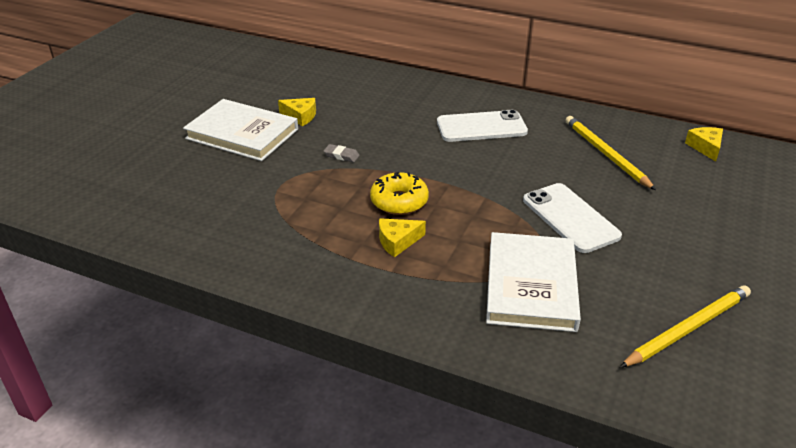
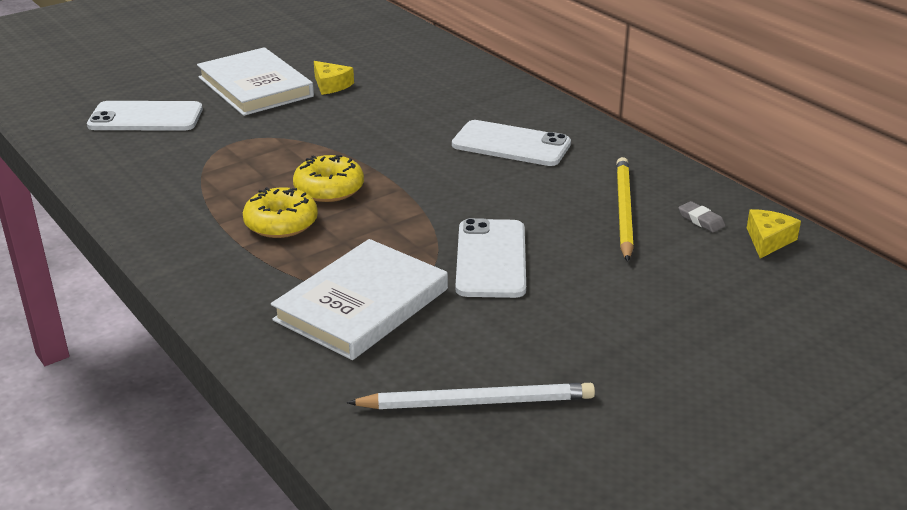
camera: 30 degrees right, 5 degrees down
grey eraser [324,144,360,162] -> grey eraser moved to [678,201,725,232]
yellow cheese [379,218,426,257] -> yellow donut [243,187,318,238]
yellow pencil [620,285,751,368] -> white pencil [346,383,595,409]
none -> white phone [87,101,203,131]

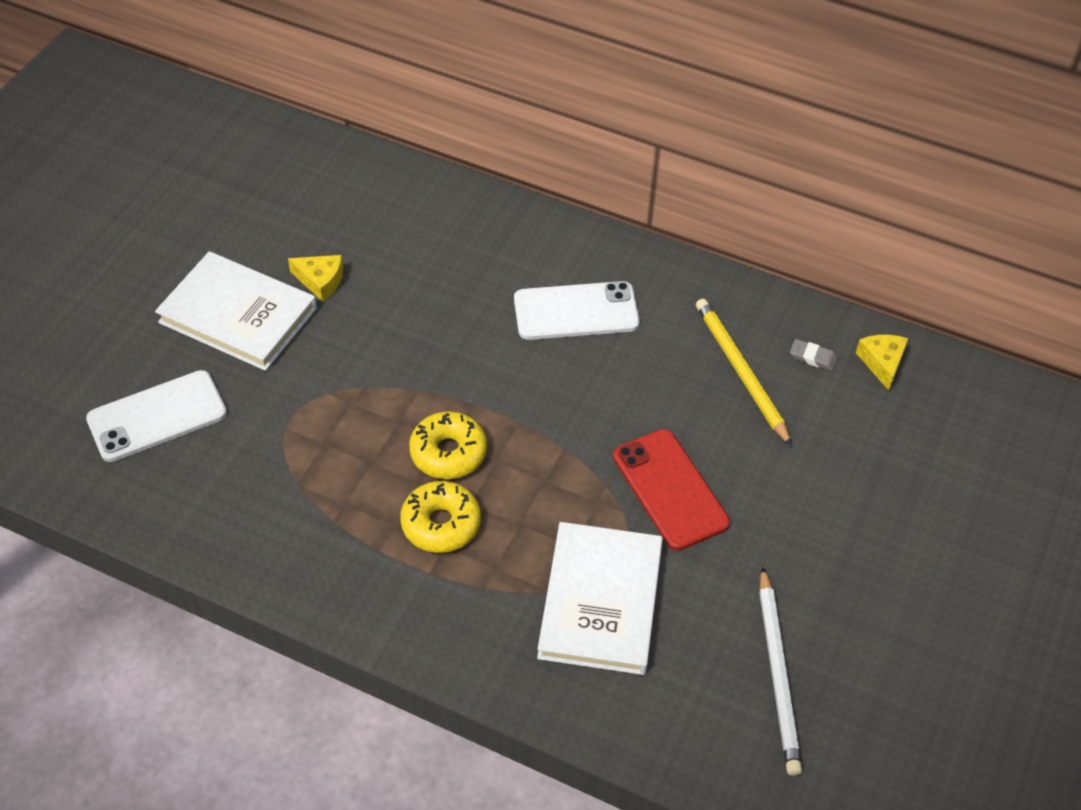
camera: 30 degrees left, 20 degrees up
white pencil [346,383,595,409] -> white pencil turned 120 degrees clockwise [759,567,802,776]
white phone [456,218,526,298] -> red phone [613,429,730,551]

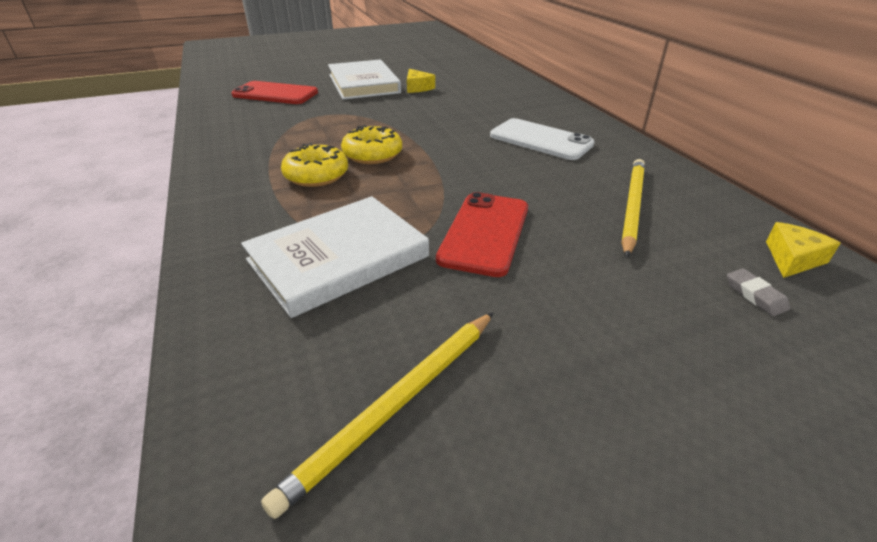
camera: 45 degrees right, 15 degrees down
white phone [86,370,227,462] -> red phone [231,81,318,104]
white pencil [759,567,802,776] -> yellow pencil [261,312,494,519]
grey eraser [790,339,838,371] -> grey eraser moved to [727,268,790,316]

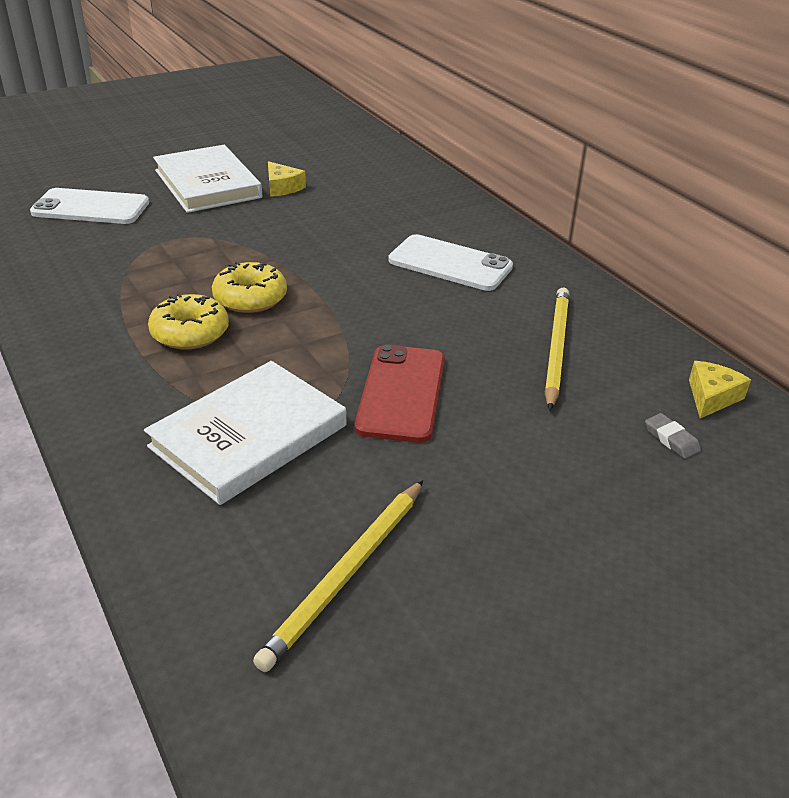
camera: 10 degrees left, 0 degrees up
red phone [231,81,318,104] -> white phone [30,188,149,224]

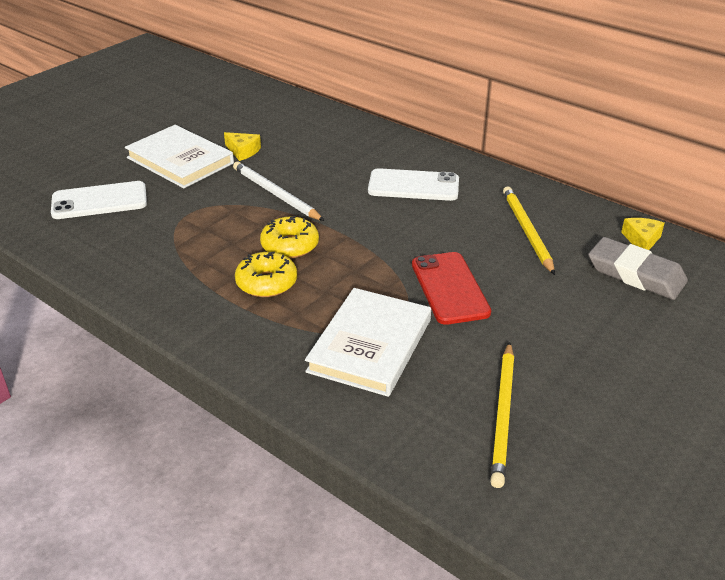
camera: 20 degrees left, 0 degrees up
grey eraser [645,413,701,459] -> grey eraser [588,237,688,300], size x2.41
none -> white pencil [233,161,324,221]

